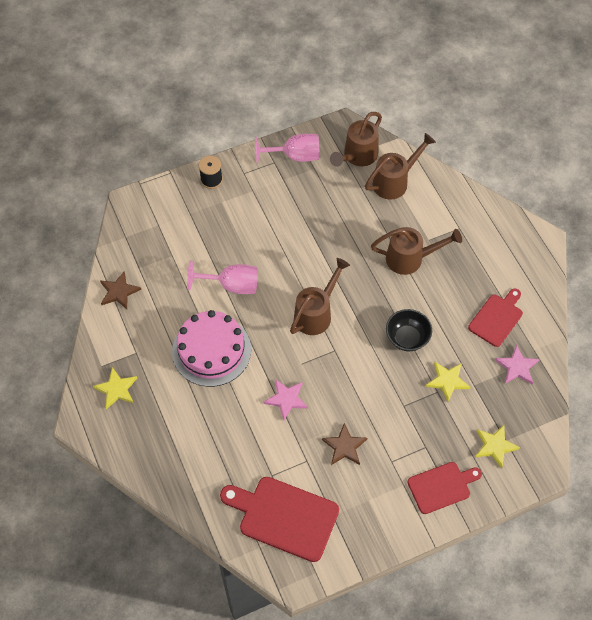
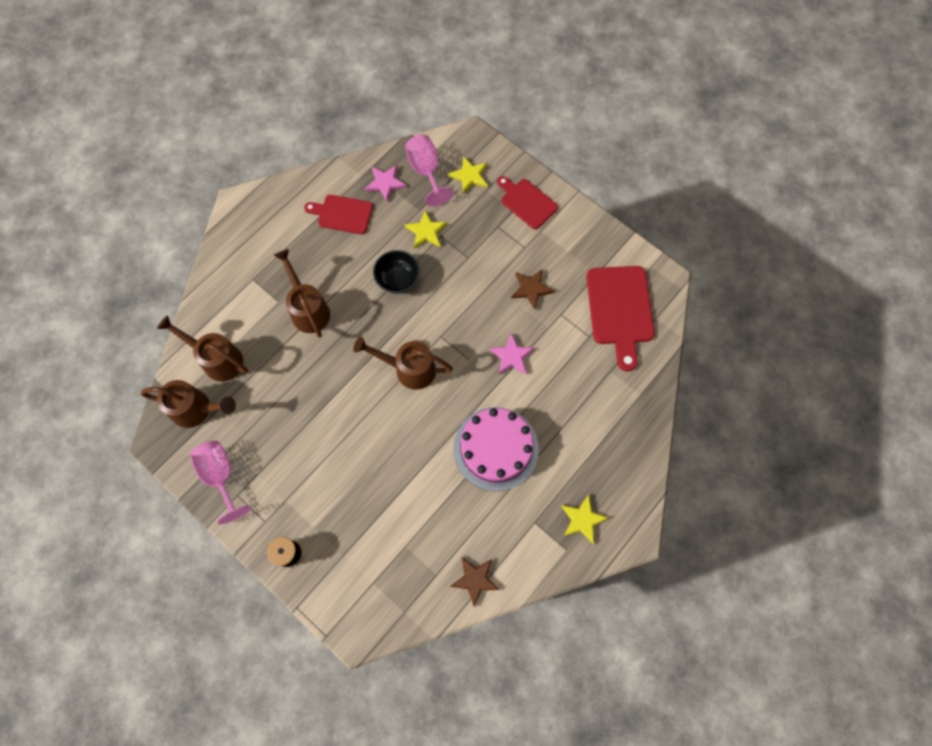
camera: 115 degrees left, 10 degrees up
pink goblet [187,261,258,294] -> pink goblet moved to [405,134,453,207]

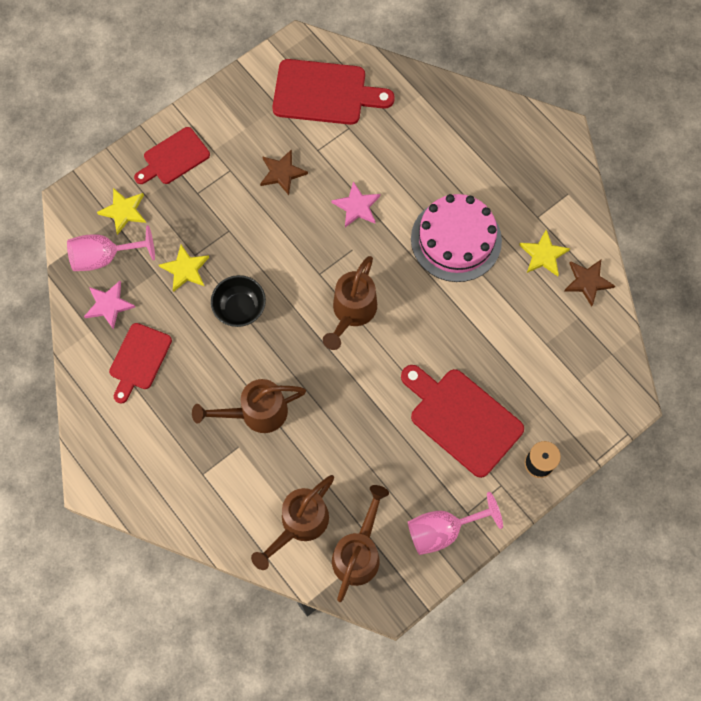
camera: 80 degrees left, 0 degrees up
yellow star [561,495,609,544] -> yellow star moved to [519,230,570,276]
none -> red cutting board [401,365,524,478]

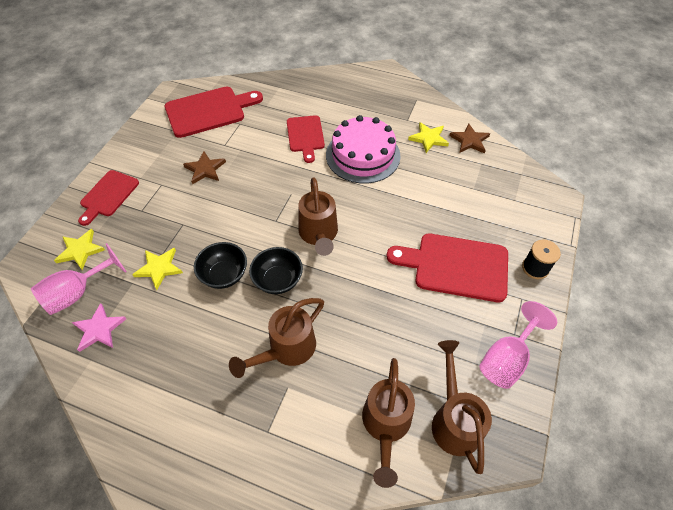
camera: 30 degrees left, 15 degrees down
red cutting board [109,323,172,404] -> red cutting board moved to [287,115,325,163]
pink star [331,181,380,227] -> none
none -> black bowl [249,247,303,294]

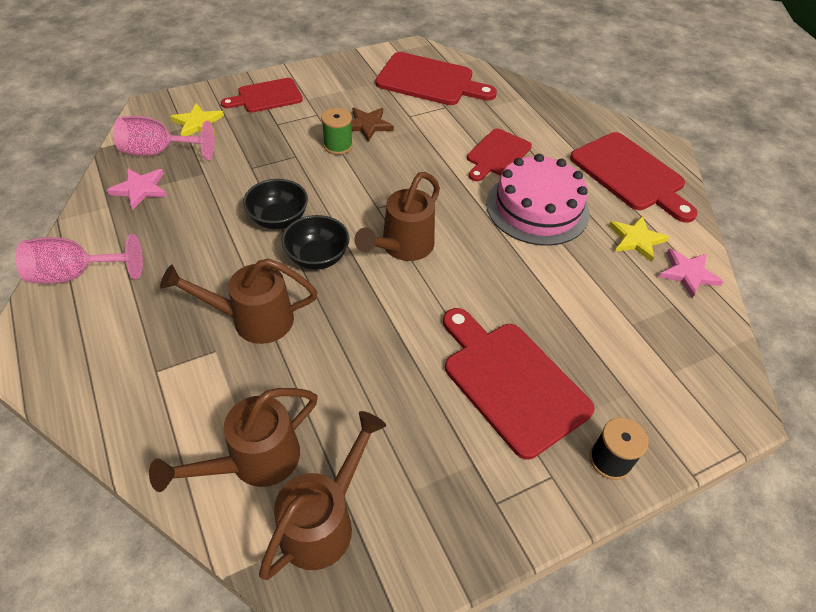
camera: 40 degrees right, 5 degrees down
yellow star [132,248,183,290] -> none
brown star [449,123,490,154] -> pink star [659,248,724,298]
pink goblet [480,301,557,389] -> pink goblet moved to [16,234,143,284]
none -> green spool [321,108,353,155]
none -> red cutting board [570,132,698,223]

